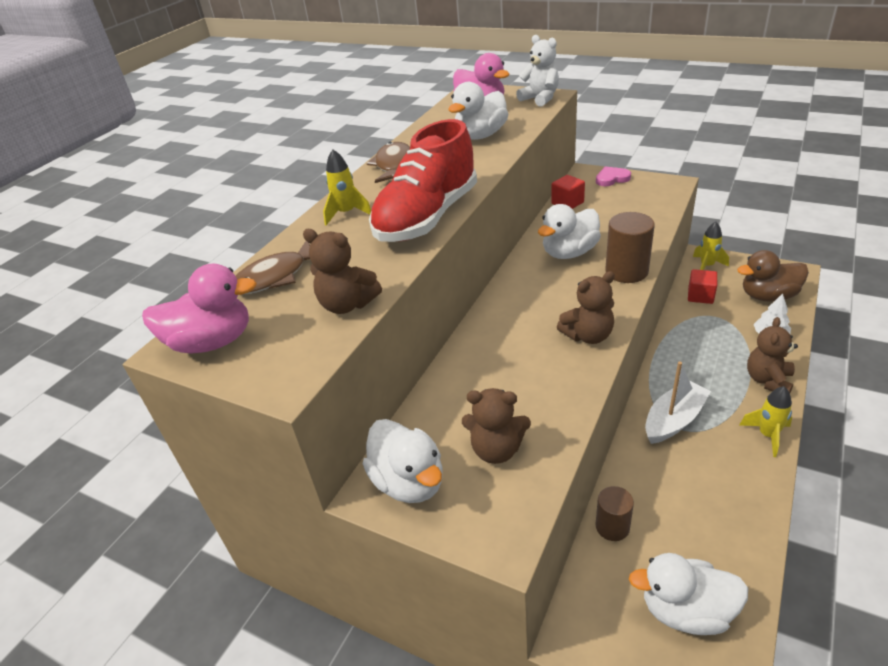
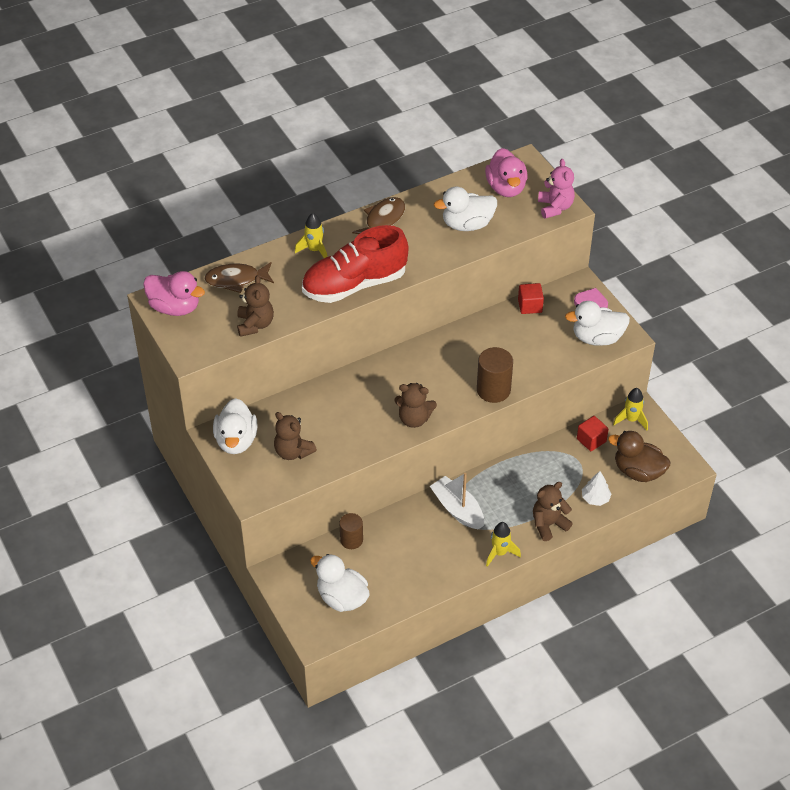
camera: 30 degrees right, 10 degrees up
brown teddy bear [303,229,382,314] -> brown teddy bear turned 150 degrees counterclockwise [237,275,274,337]
white teddy bear [516,35,559,107] -> pink teddy bear [538,159,575,219]
white duck [538,204,601,259] -> white duck moved to [565,301,630,346]
white boat [645,361,711,444] -> white boat turned 120 degrees counterclockwise [430,473,484,530]

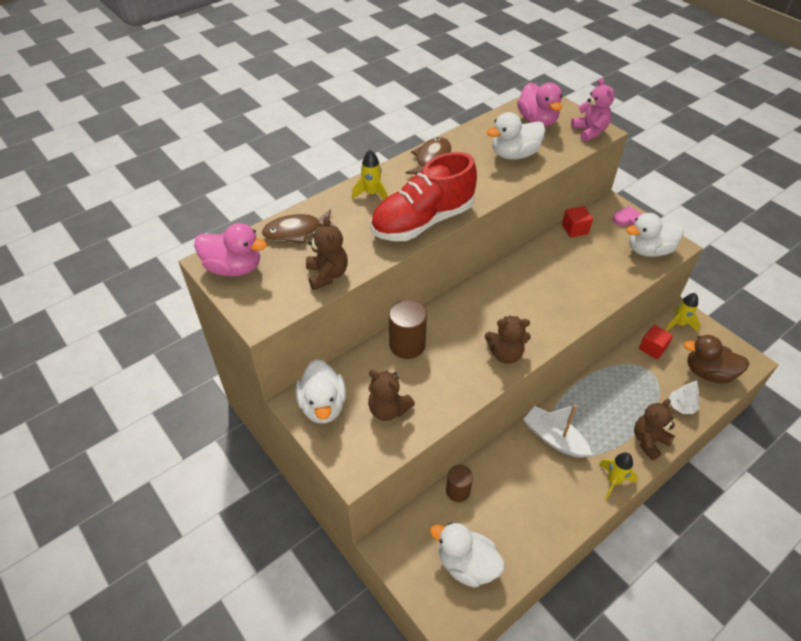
camera: 10 degrees left, 0 degrees up
brown cylinder [477,347,513,403] -> brown cylinder moved to [389,300,427,359]

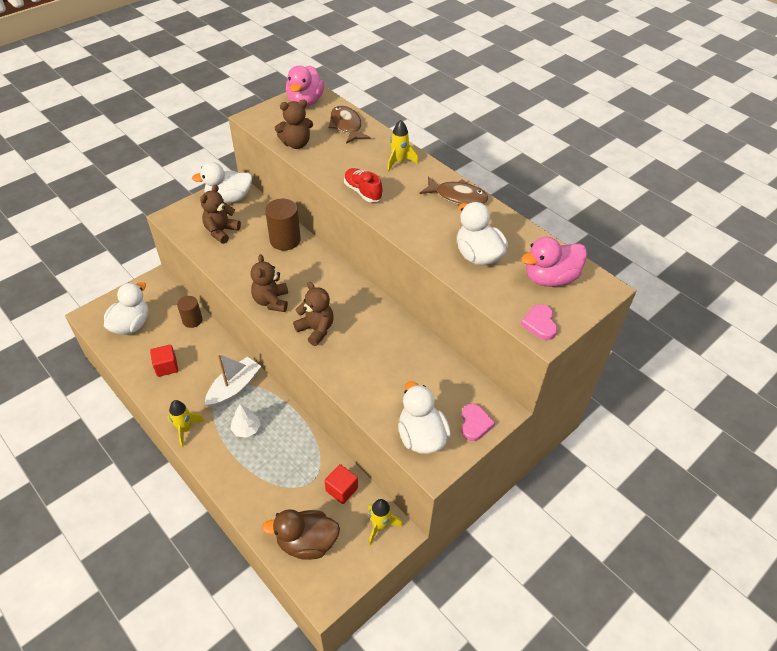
camera: 85 degrees right, 0 degrees up
red shoe [370,152,477,241] -> red shoe [344,168,382,202], size x0.48
red cube [562,206,593,237] -> red cube moved to [150,345,178,377]
pink teddy bear [571,78,614,142] -> pink heart [520,304,558,340]
brown teddy bear [634,399,675,460] -> brown teddy bear moved to [293,282,334,346]
white tree [669,380,700,414] -> white tree moved to [230,404,261,438]
brown duck [683,335,749,383] -> brown duck turned 105 degrees counterclockwise [262,509,340,560]

